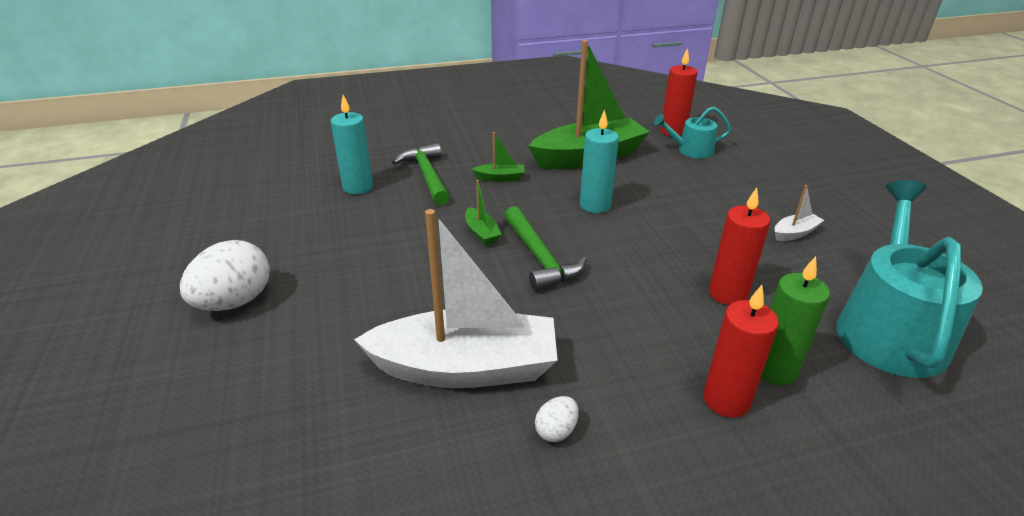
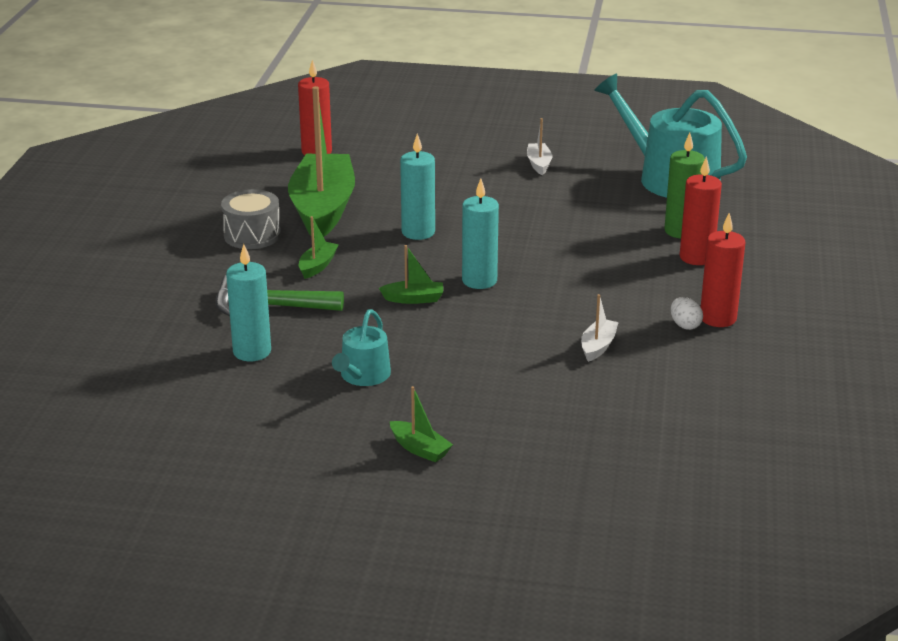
camera: 65 degrees left, 5 degrees down
white egg [180,240,270,311] -> green boat [390,386,453,463]
white boat [354,209,558,388] -> white boat [581,294,619,362], size x0.40
green hammer [504,206,587,291] -> turquoise candle [462,178,499,289]
turquoise watering can [654,106,731,159] -> turquoise watering can moved to [332,309,391,386]
red candle [709,188,770,305] -> red candle moved to [701,213,746,327]
none -> grey drum [221,189,281,249]

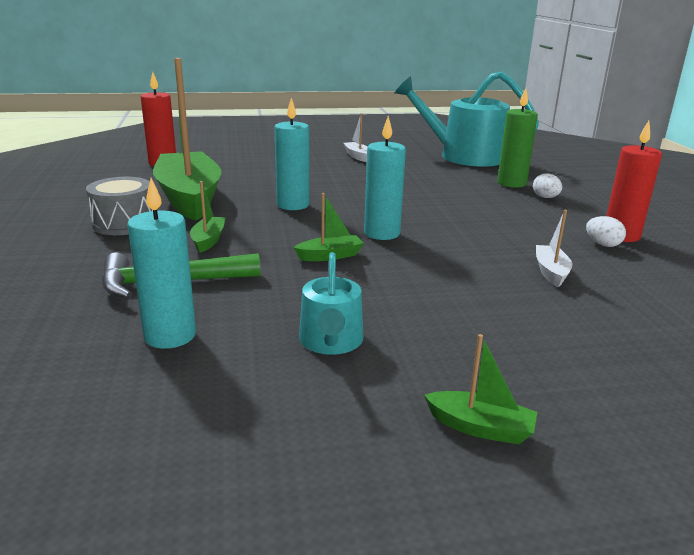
camera: 20 degrees left, 5 degrees down
red candle [680,156,722,265] -> white egg [533,173,562,198]

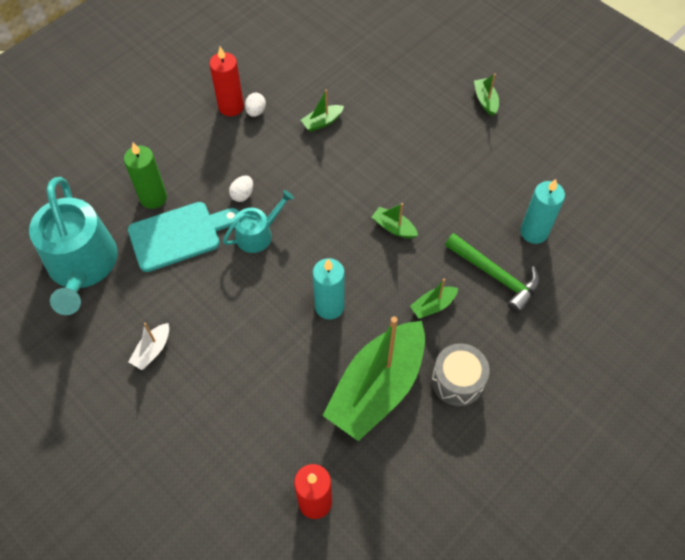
camera: 125 degrees left, 35 degrees up
turquoise watering can [299,252,363,355] -> turquoise watering can moved to [223,190,294,253]
turquoise candle [364,116,406,240] -> none
white egg [533,173,562,198] -> white egg moved to [229,175,253,202]
white boat [536,210,572,287] -> green boat [301,89,344,132]
none -> turquoise cutting board [128,202,239,272]

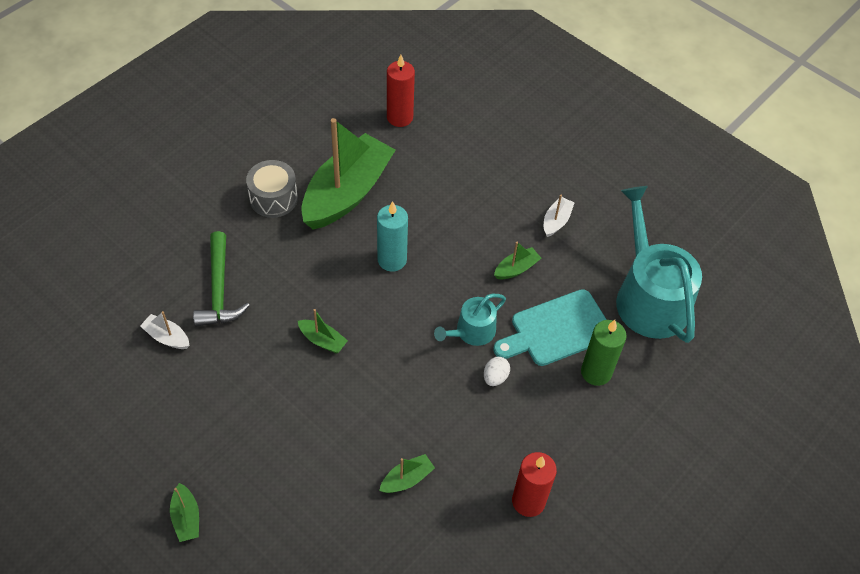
camera: 175 degrees right, 5 degrees down
white egg [245,93,266,117] -> none
green boat [410,279,458,319] -> green boat moved to [494,241,541,279]
green hammer [445,233,540,314] -> green hammer turned 135 degrees counterclockwise [193,231,250,327]
turquoise candle [520,179,565,244] -> white boat [140,311,189,349]

